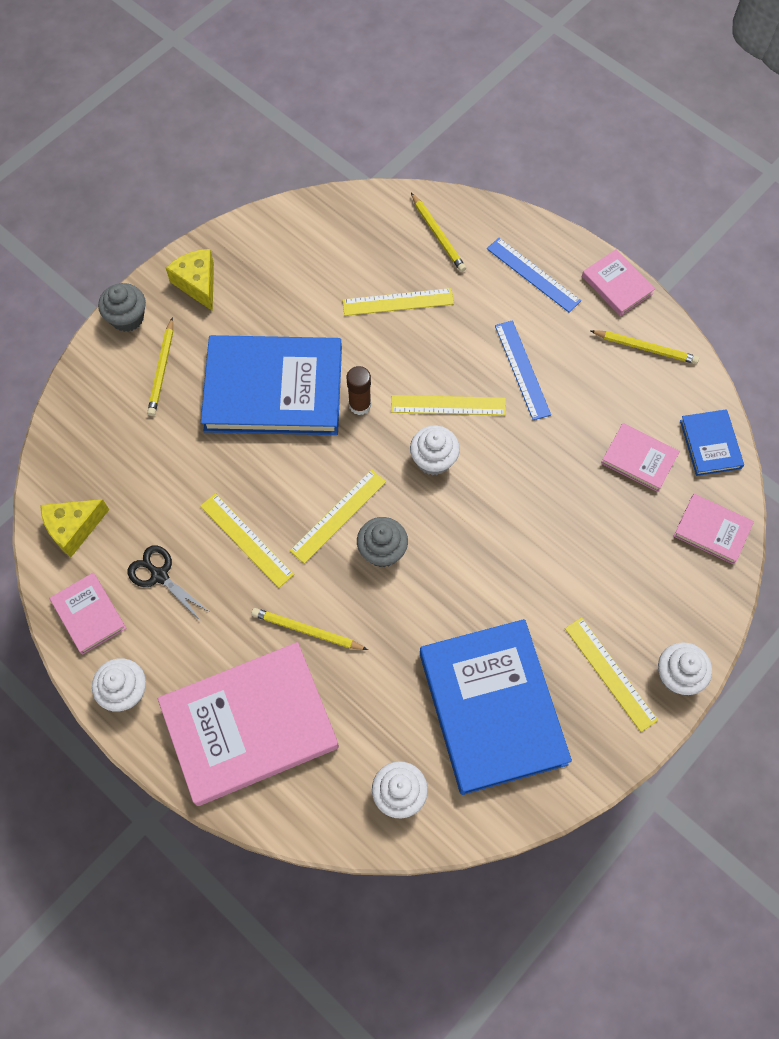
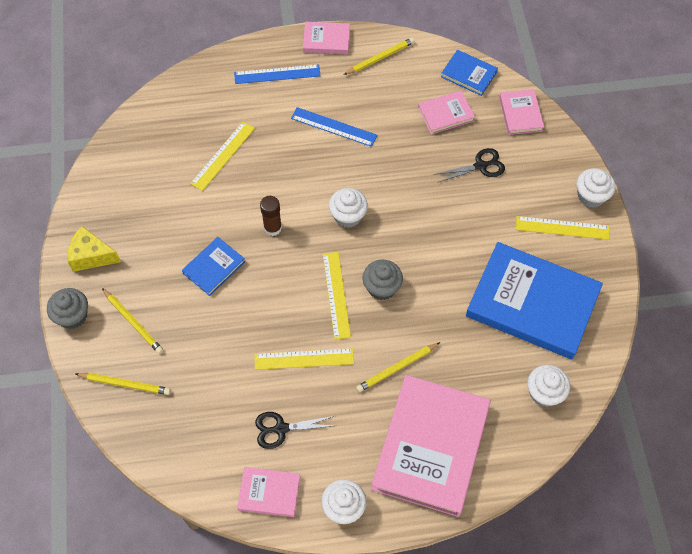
camera: 50 degrees left, 5 degrees down
yellow cheese [40,499,109,557] -> none
blue book [201,335,342,435] -> blue book [182,237,245,296], size x0.46
yellow ruler [391,395,506,415] -> none
yellow pencil [411,193,466,272] -> yellow pencil moved to [75,373,171,395]
pink book [674,494,754,564] -> pink book turned 75 degrees counterclockwise [499,89,544,135]
none -> black scissors [434,148,505,183]

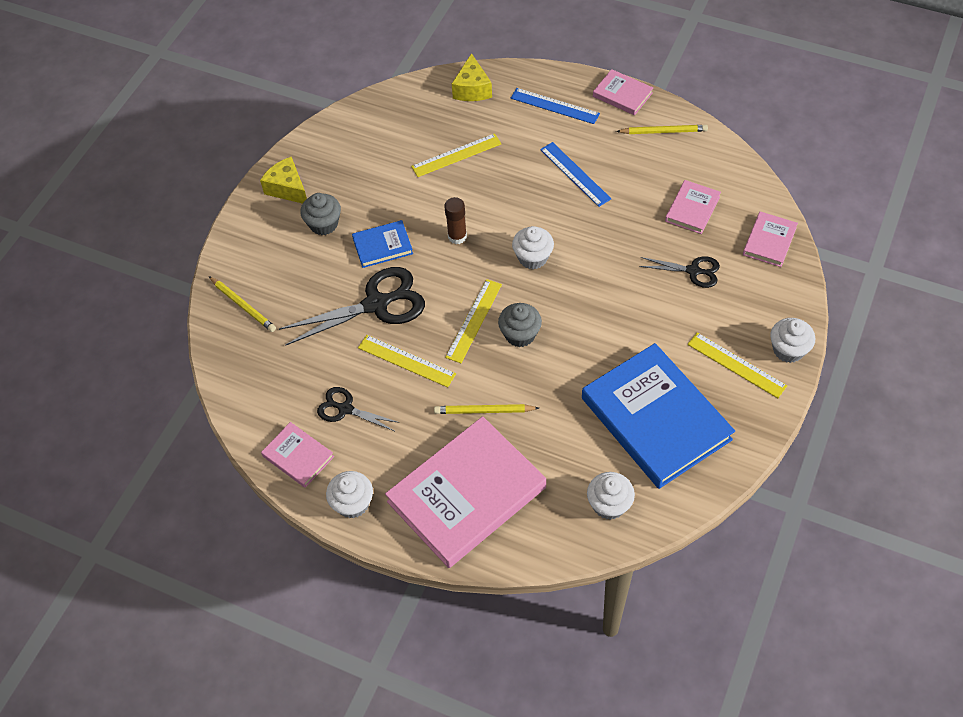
camera: 35 degrees right, 5 degrees down
grey cupcake [47,288,88,329] -> grey cupcake moved to [300,193,341,235]
yellow pencil [102,288,164,354] -> none
pink book [418,90,475,134] -> pink book turned 75 degrees counterclockwise [665,180,721,234]
blue book [441,50,498,96] -> none
none -> black scissors [279,267,425,346]
none -> yellow cheese [452,53,492,101]

